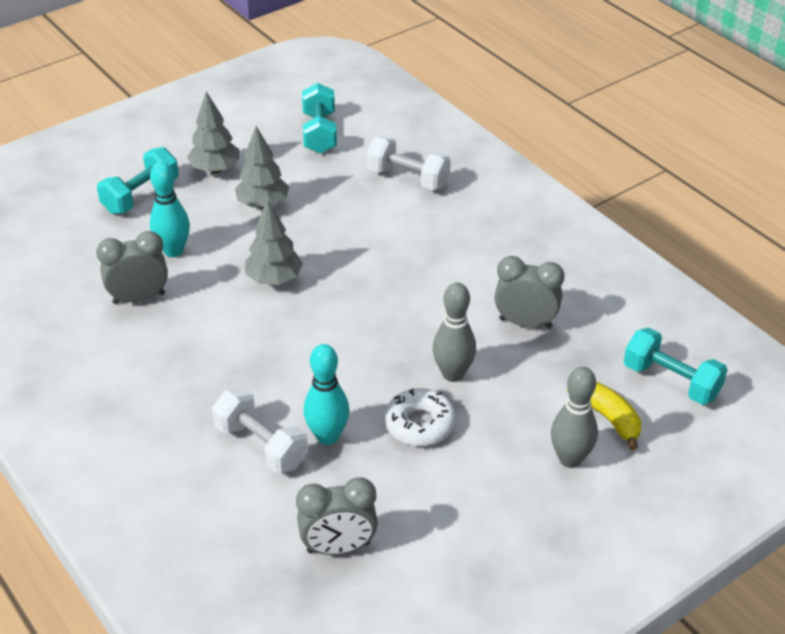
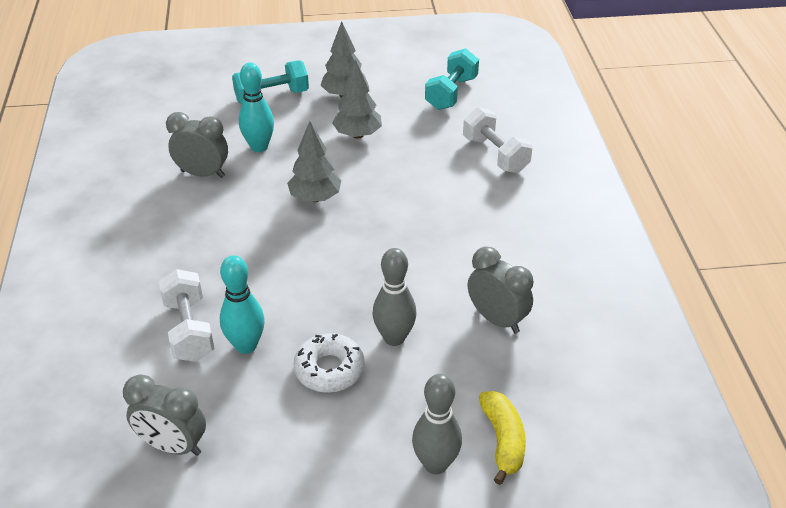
camera: 30 degrees right, 0 degrees up
turquoise dumbbell [624,327,728,405] -> none

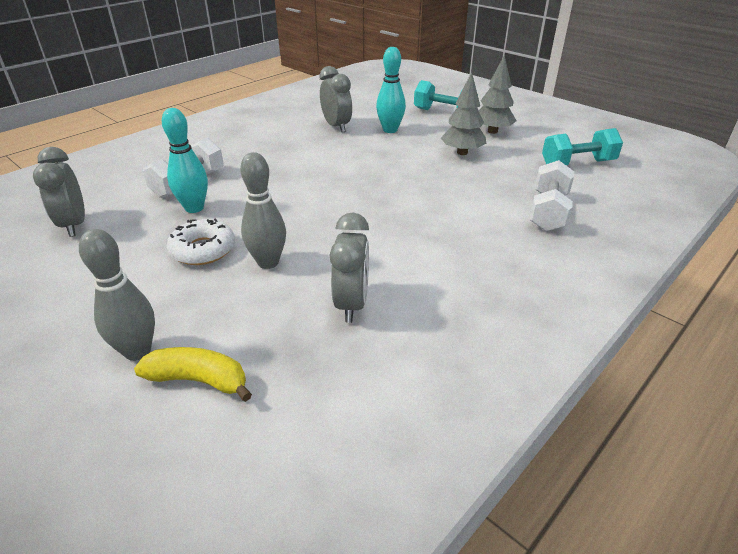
camera: 50 degrees right, 5 degrees down
grey tree [287,121,341,202] -> none
yellow banana [479,391,526,485] -> yellow banana turned 120 degrees counterclockwise [134,347,252,402]

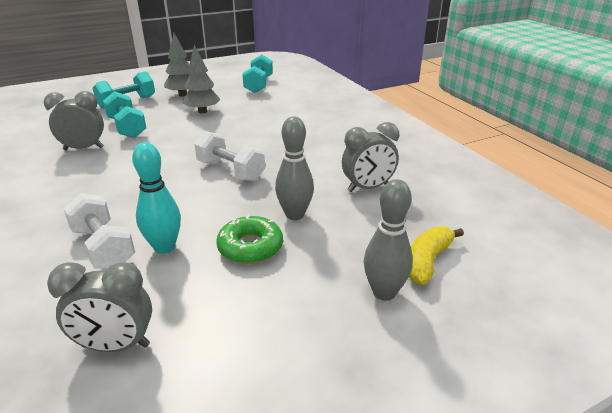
camera: 70 degrees left, 5 degrees down
white donut [167,218,235,265] -> green donut [216,215,283,264]
grey clock [330,212,369,323] -> grey clock turned 135 degrees clockwise [342,122,399,192]
turquoise bowling pin [376,47,406,133] -> turquoise dumbbell [103,91,146,138]
white dumbbell [529,160,574,231] -> white dumbbell moved to [194,131,265,181]

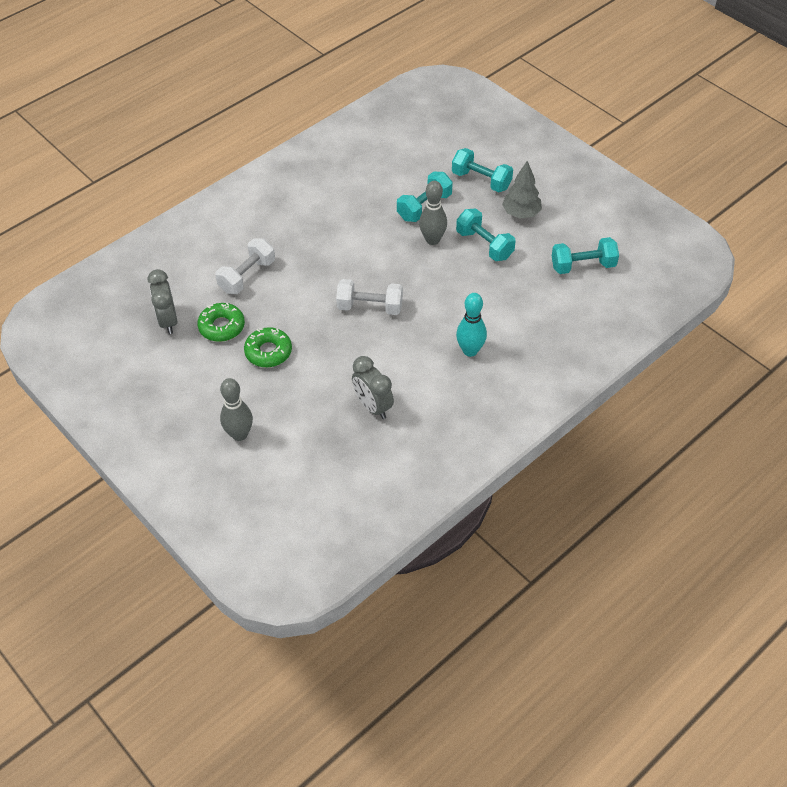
camera: 75 degrees right, 20 degrees up
grey clock [44,91,104,150] -> none
turquoise bowling pin [132,142,181,254] -> turquoise bowling pin moved to [456,293,487,357]
grey tree [182,45,221,113] -> turquoise dumbbell [456,208,516,261]
white dumbbell [194,131,265,181] -> white dumbbell turned 75 degrees clockwise [336,279,403,315]
grey bowling pin [275,117,314,220] -> grey bowling pin moved to [419,181,447,245]
yellow banana [409,226,464,285] -> none
none -> green donut [197,303,245,342]

